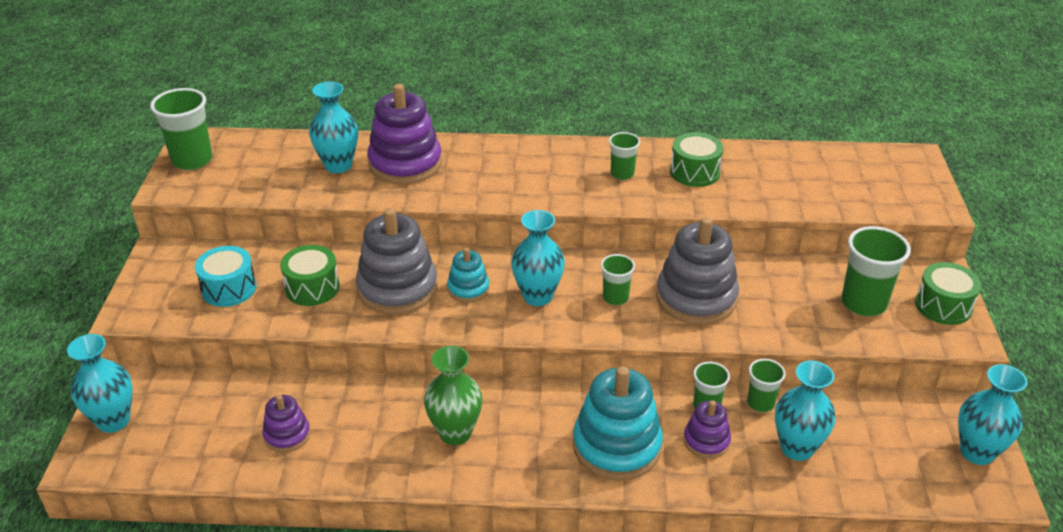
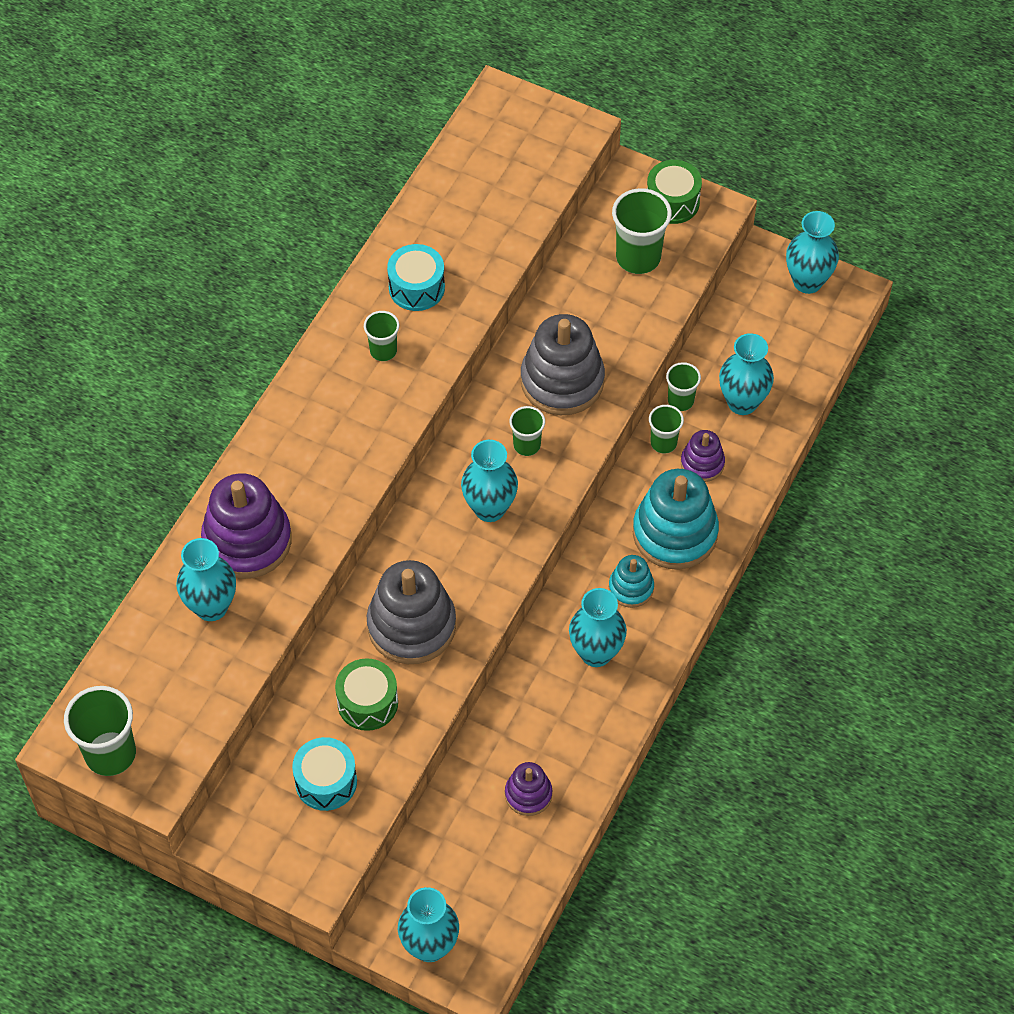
camera: 65 degrees left, 20 degrees up
green vase [424,346,482,445] -> turquoise vase [569,588,627,667]
turquoise stacking toy [447,248,489,302] -> turquoise stacking toy moved to [609,555,654,608]
green drum [670,132,724,187] -> turquoise drum [387,244,445,311]

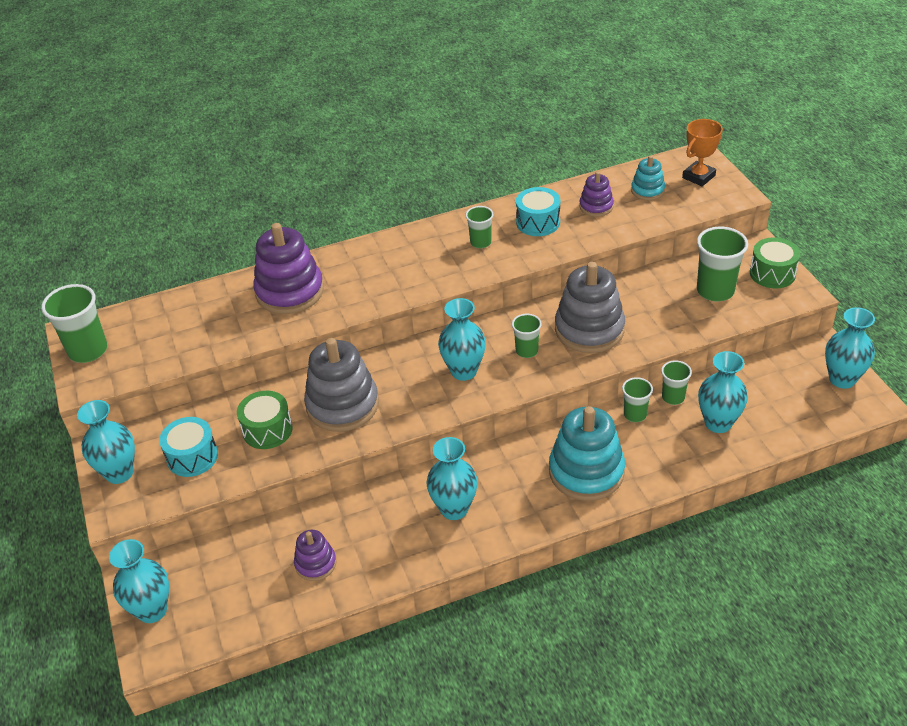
camera: 45 degrees right, 15 degrees down
turquoise vase [176,538,236,621] -> turquoise vase moved to [77,400,135,484]
turquoise stacking toy [609,555,654,608] -> turquoise stacking toy moved to [631,155,665,200]
purple stacking toy [681,430,725,482] -> purple stacking toy moved to [579,171,614,217]
none -> orange trophy [682,119,723,186]

